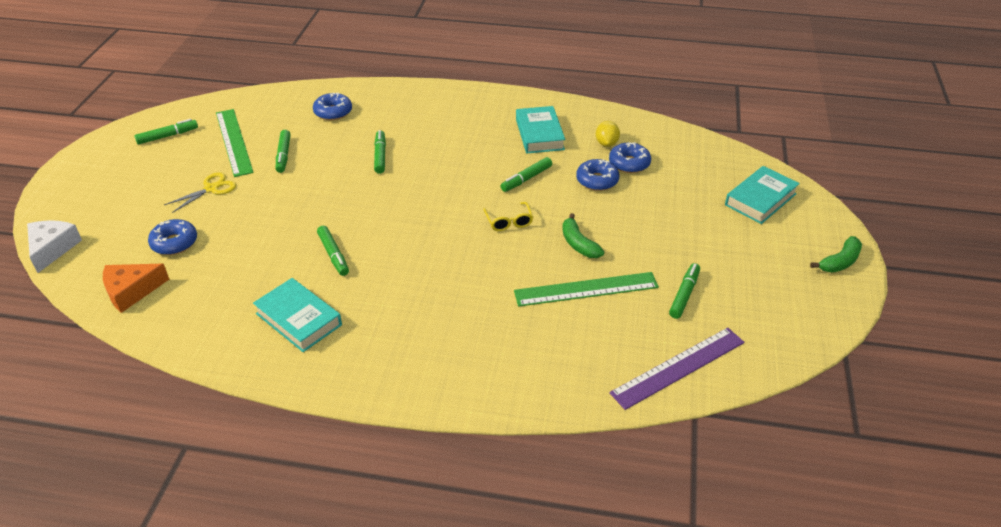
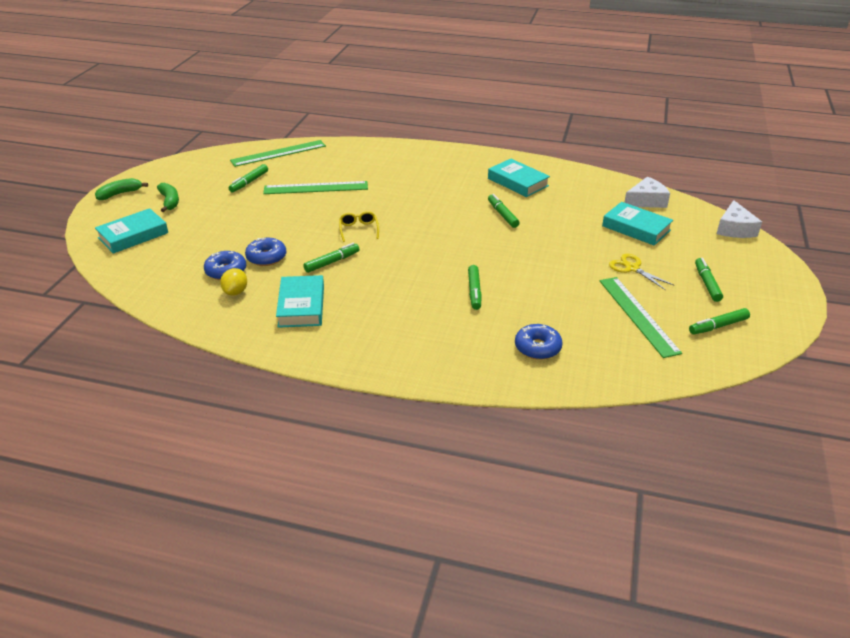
camera: 175 degrees left, 5 degrees down
orange cheese [103,264,169,313] -> white cheese [624,177,670,208]
blue donut [148,219,197,255] -> turquoise book [602,202,673,246]
yellow scissors [164,172,236,213] -> yellow scissors turned 90 degrees clockwise [609,254,674,290]
green marker [276,130,291,173] -> green marker moved to [695,258,723,302]
green banana [562,213,604,258] -> green banana moved to [157,183,179,212]
purple ruler [609,328,744,410] -> green ruler [230,140,326,167]

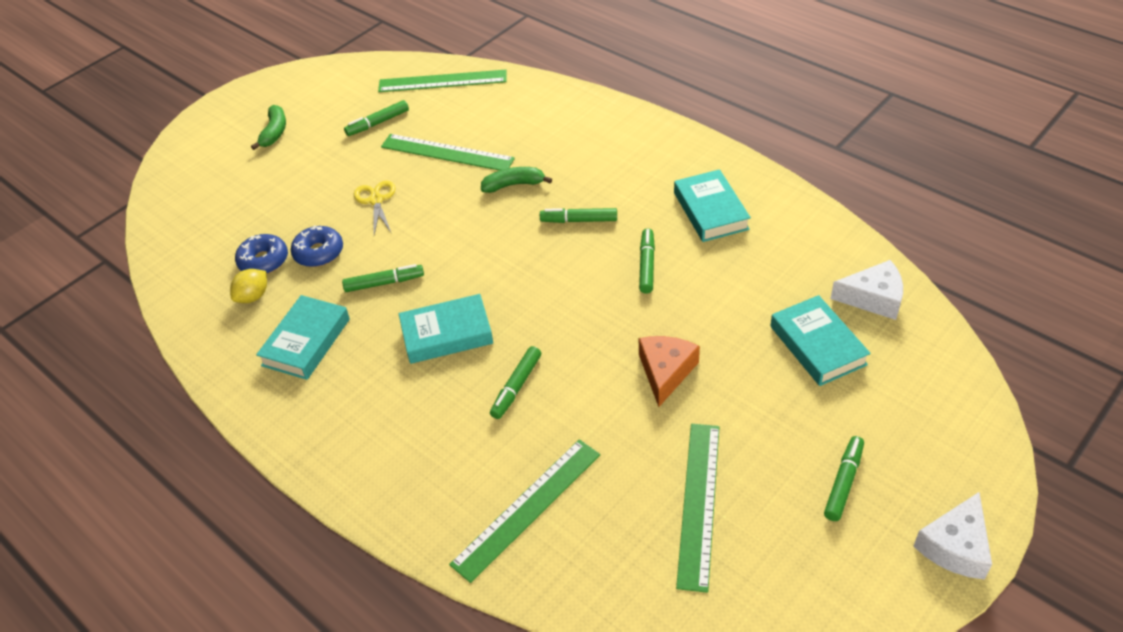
camera: 30 degrees right, 10 degrees up
green banana [95,178,148,200] -> green banana moved to [481,167,552,193]
turquoise book [95,208,168,254] -> turquoise book moved to [399,294,493,364]
yellow glasses [339,211,379,242] -> none
blue donut [515,324,563,360] -> green ruler [449,439,600,583]
yellow scissors [609,254,674,290] -> yellow scissors moved to [354,181,395,234]
green marker [689,308,750,334] -> green marker moved to [540,208,617,223]
white cheese [716,200,762,238] -> white cheese moved to [913,492,992,580]
none -> orange cheese [639,336,700,407]

